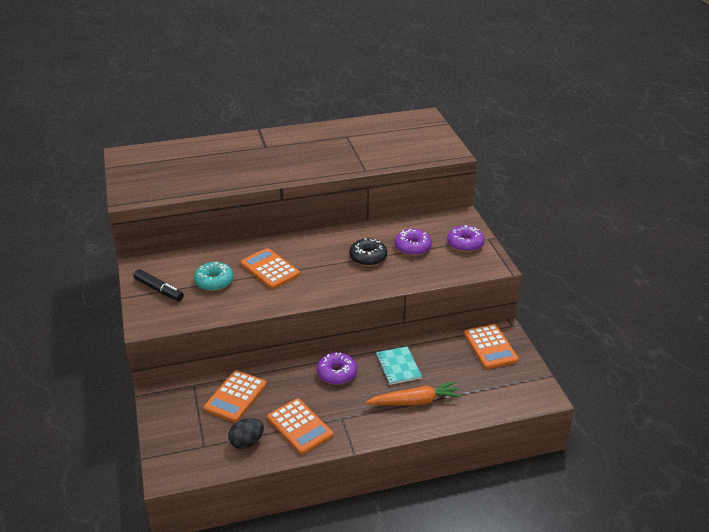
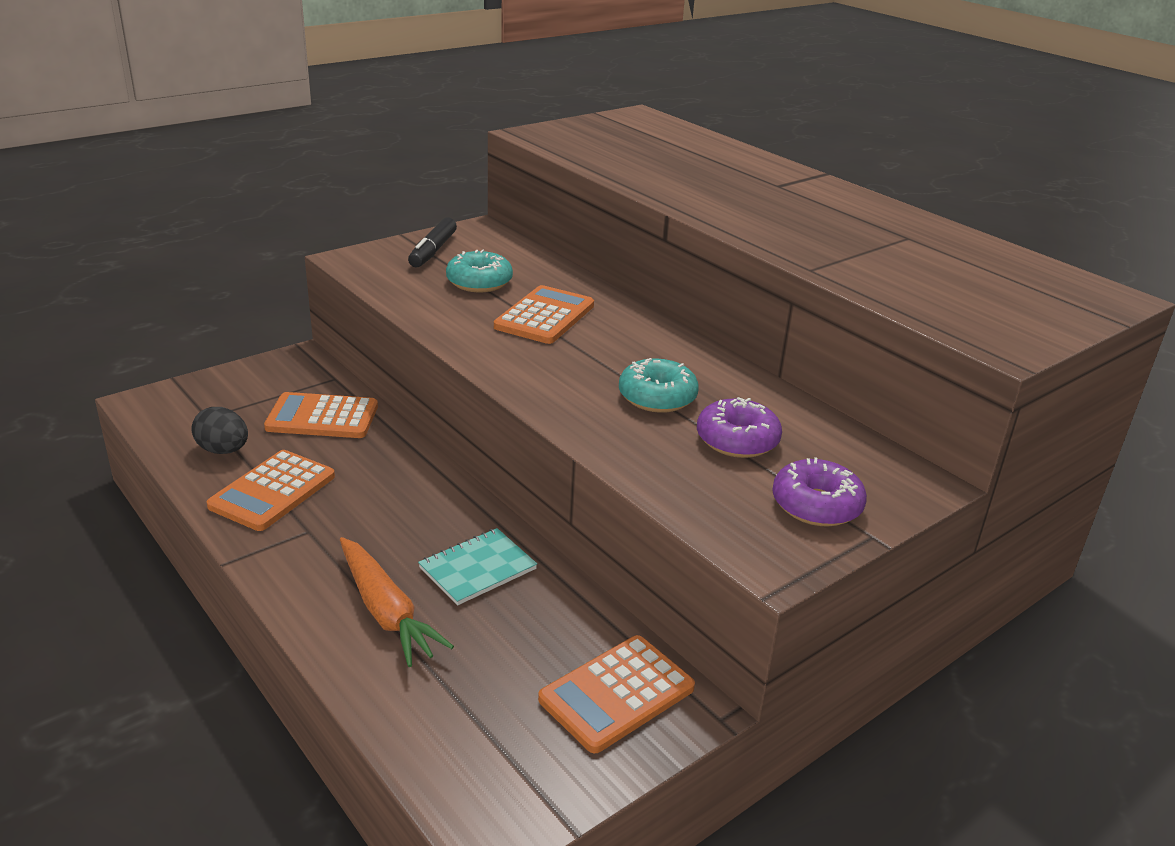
camera: 65 degrees right, 5 degrees down
purple donut [317,352,357,385] -> none
black donut [349,238,387,266] -> turquoise donut [619,358,699,413]

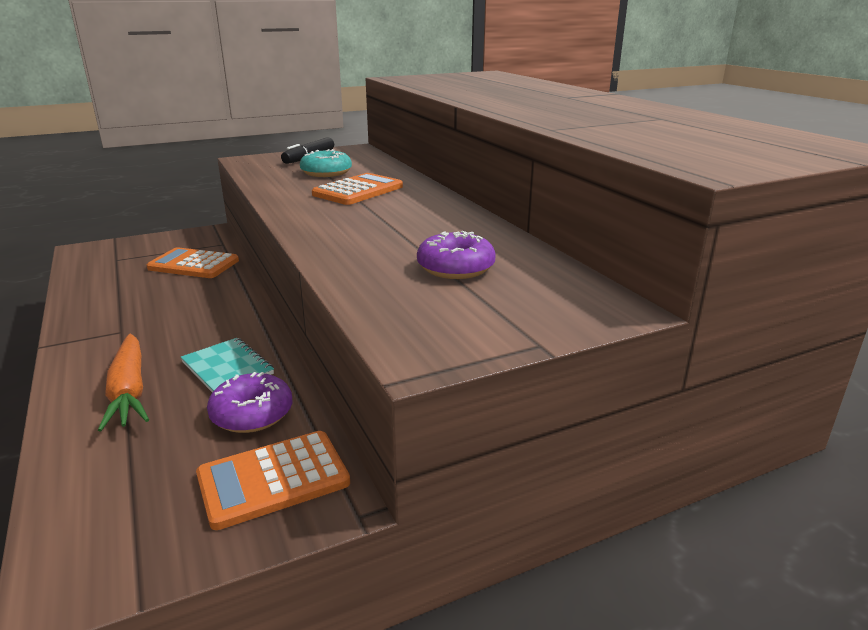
camera: 15 degrees right, 5 degrees down
black egg [192,407,248,454] -> none
orange calculator [207,450,335,531] -> none
turquoise notebook [418,528,537,606] -> turquoise notebook turned 75 degrees clockwise [181,338,274,392]
turquoise donut [619,358,699,413] -> none
purple donut [772,457,867,526] -> purple donut moved to [207,372,292,433]

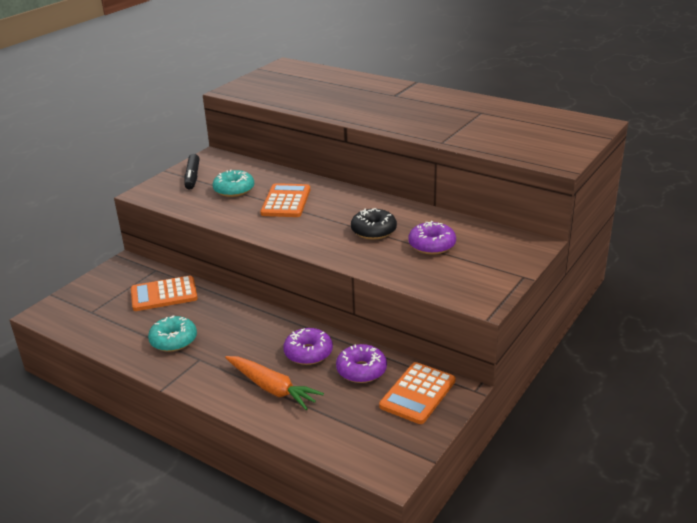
camera: 30 degrees left, 5 degrees up
turquoise notebook [181,338,274,392] -> purple donut [283,328,333,365]
none -> turquoise donut [148,315,197,352]
none -> black donut [351,208,397,240]

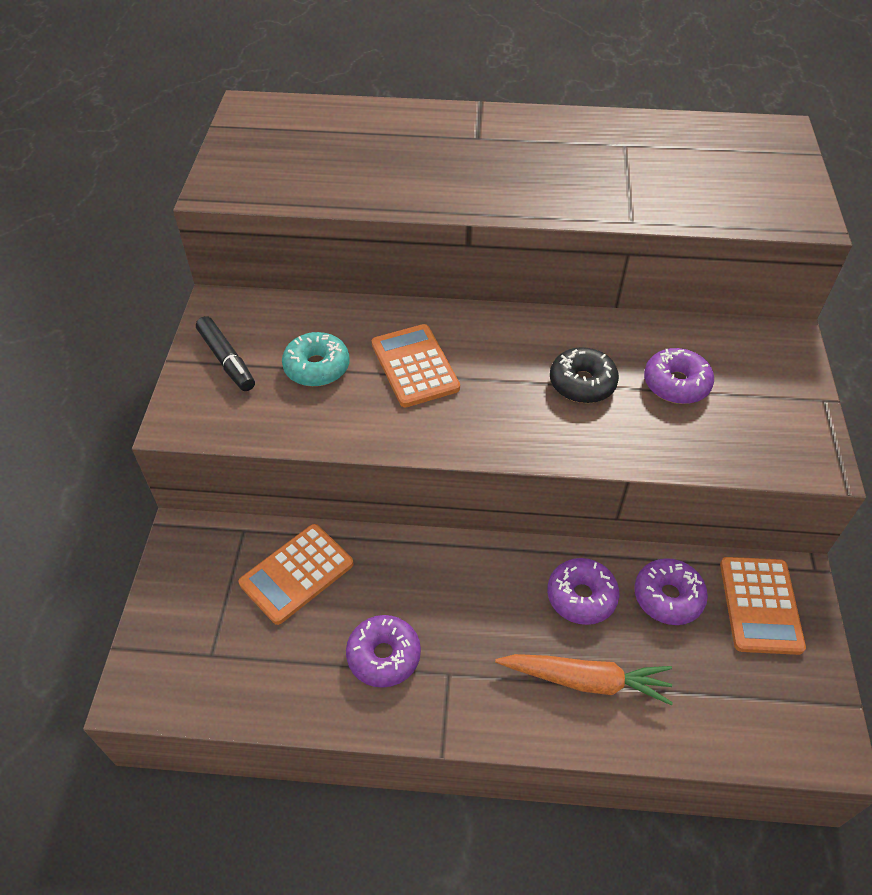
camera: 30 degrees left, 20 degrees up
turquoise donut [148,315,197,352] -> purple donut [346,615,421,688]

